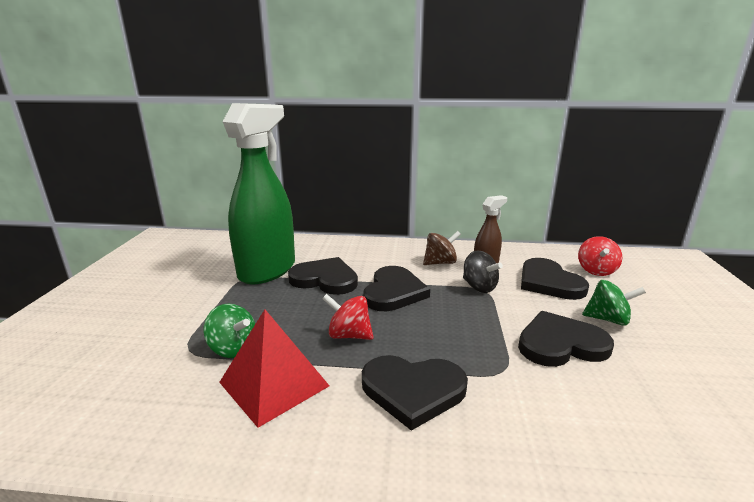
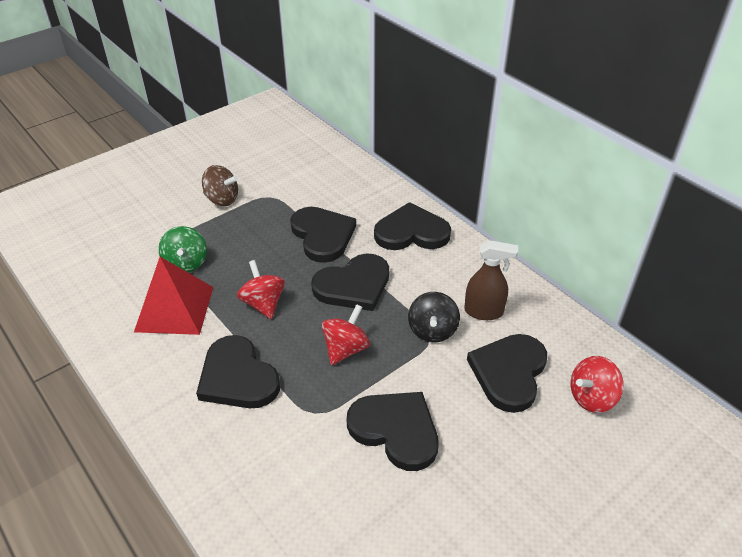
camera: 45 degrees right, 20 degrees up
green spray bottle [223,103,295,284] -> none
brown spinning top [423,231,461,265] -> brown spinning top moved to [202,165,238,206]
green spinning top [582,280,646,326] -> none
none -> red spinning top [322,304,370,365]
none -> black heart [374,202,451,250]

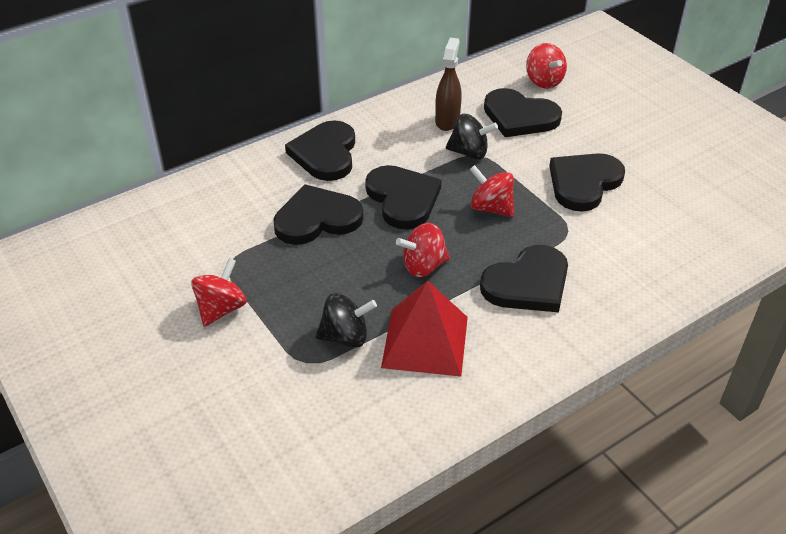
camera: 85 degrees left, 0 degrees up
green spinning top [159,226,207,273] -> black spinning top [316,293,377,348]
brown spinning top [202,165,238,206] -> red spinning top [191,258,247,327]

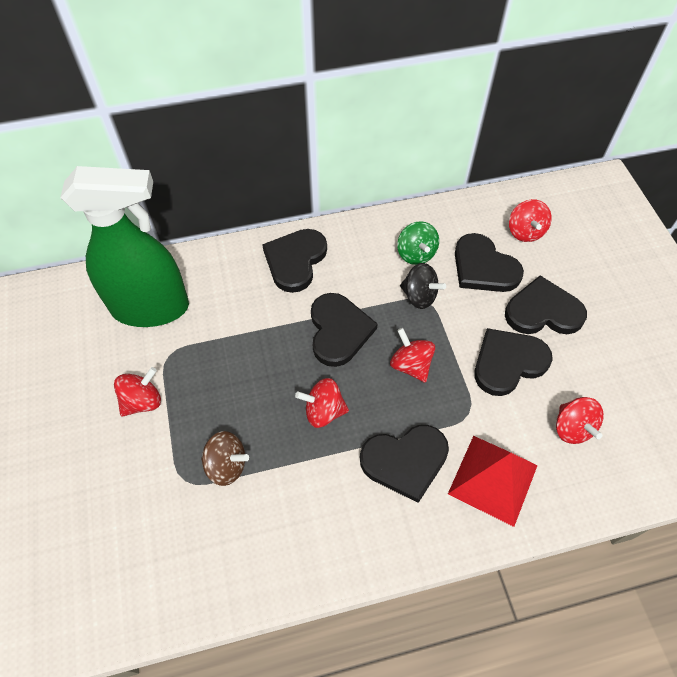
camera: 20 degrees right, 15 degrees up
black heart [273,184,364,245] -> black heart moved to [505,275,587,334]
black spinning top [316,293,377,348] -> brown spinning top [201,431,249,486]
red pyramid [381,281,468,377] -> red pyramid moved to [448,436,537,527]
brown spray bottle [435,38,462,131] -> green spinning top [397,221,439,265]
none -> green spray bottle [60,166,189,327]
none -> red spinning top [556,397,604,444]

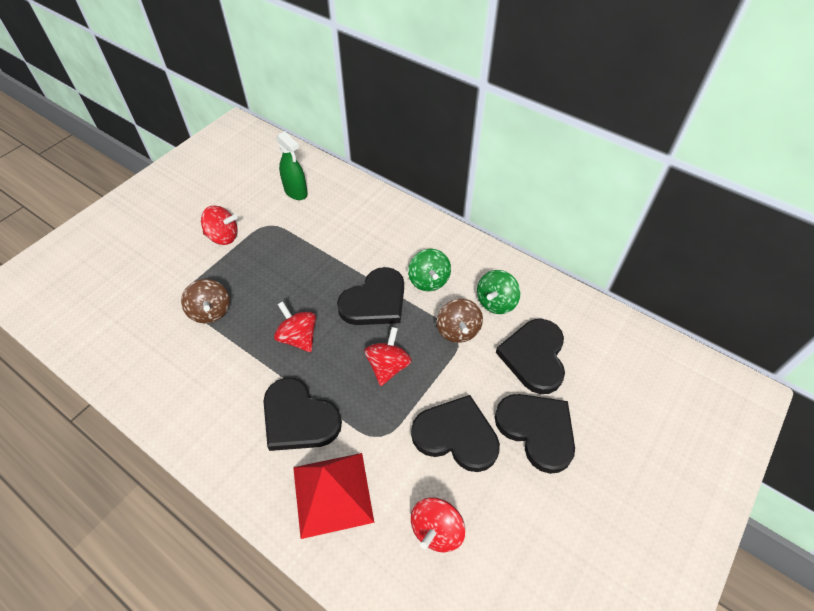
camera: 50 degrees right, 5 degrees down
green spray bottle [60,166,189,327] -> green spray bottle [276,131,308,200], size x0.46
black heart [262,229,327,293] -> none
black spinning top [400,263,446,309] -> brown spinning top [437,299,483,343]
red spinning top [509,199,552,242] -> none
none -> green spinning top [408,249,451,291]

